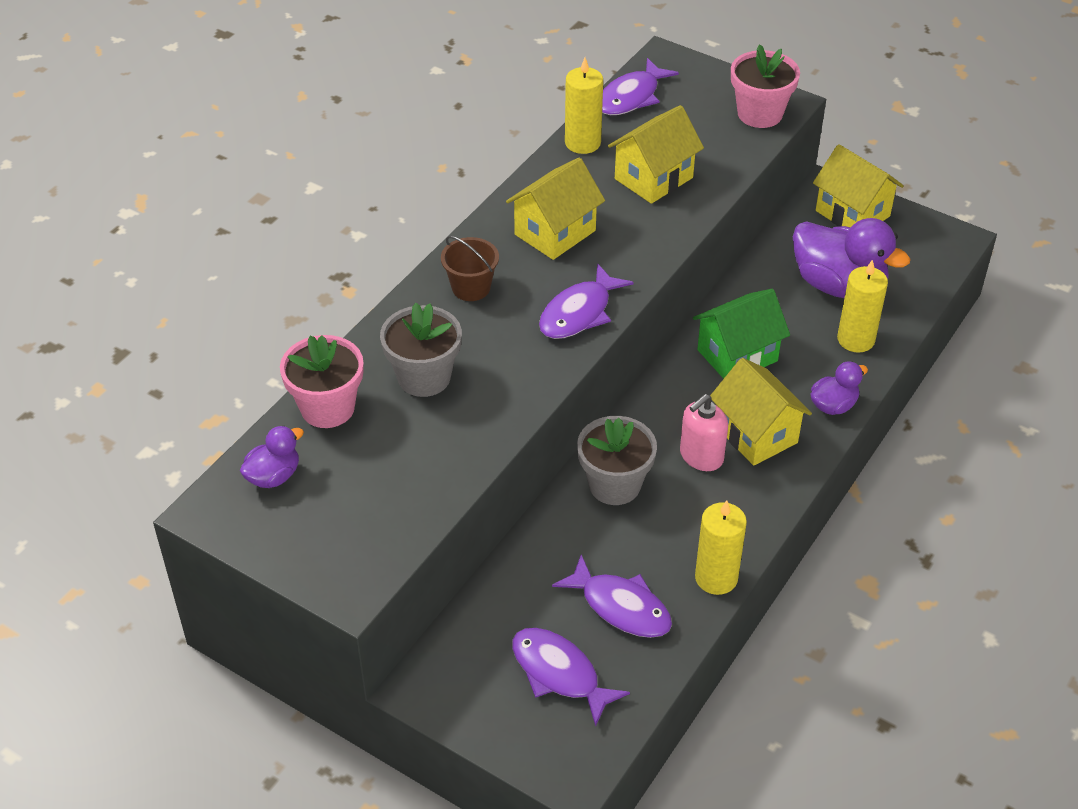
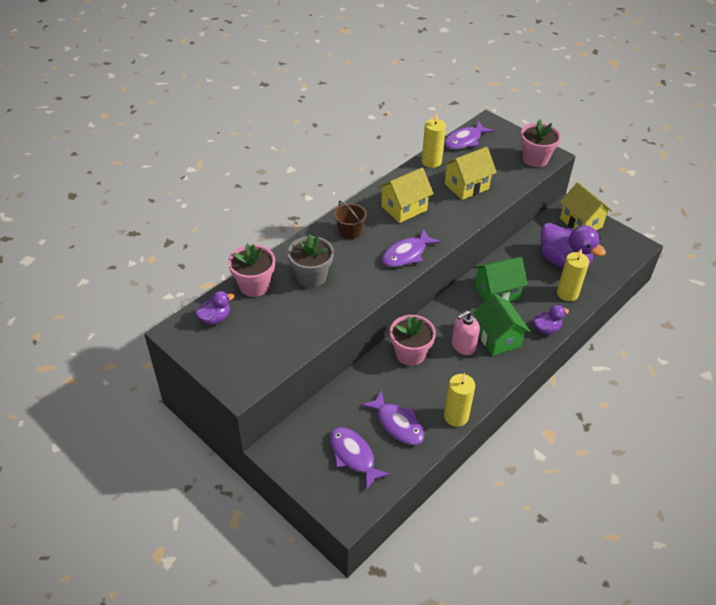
camera: 10 degrees right, 0 degrees up
grey flower pot [577,416,657,505] -> pink flower pot [390,315,436,366]
yellow house [710,358,812,466] -> green house [473,294,530,356]

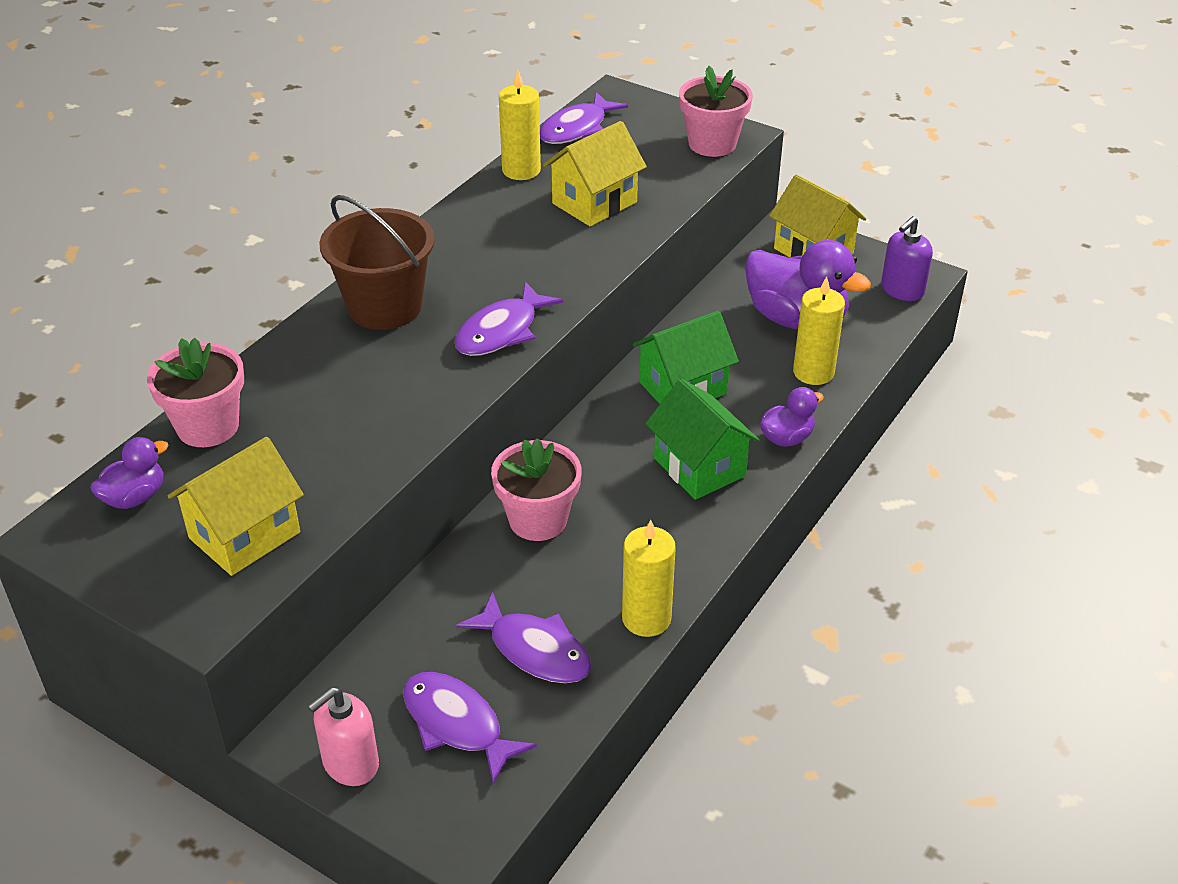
camera: 10 degrees left, 5 degrees down
grey flower pot [288,234,334,288] -> none
brown bucket [334,201,367,239] -> brown bucket [319,195,435,330], size x1.74
yellow house [378,168,434,223] -> yellow house moved to [168,437,304,576]
pink soap dispenser [452,311,480,355] -> pink soap dispenser moved to [308,687,379,786]
none -> purple soap dispenser [881,216,933,301]

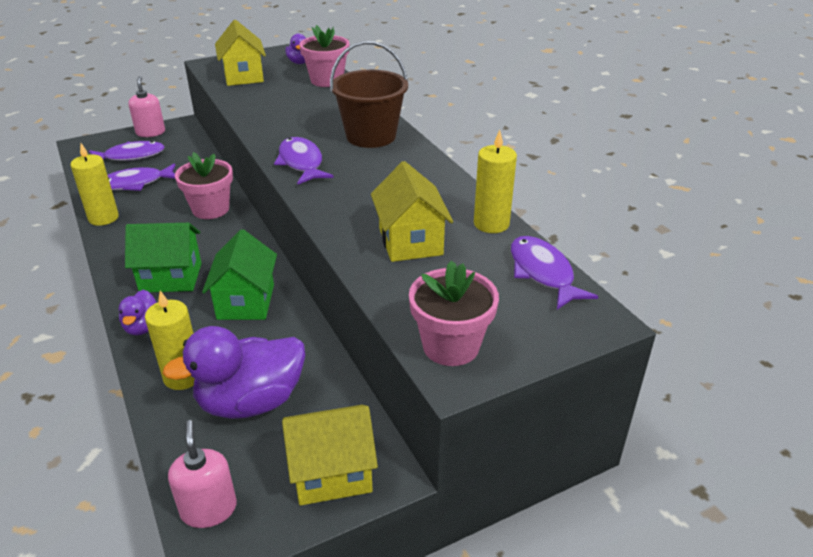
camera: 120 degrees right, 5 degrees down
purple soap dispenser [881,216,933,301] -> pink soap dispenser [168,420,237,528]

